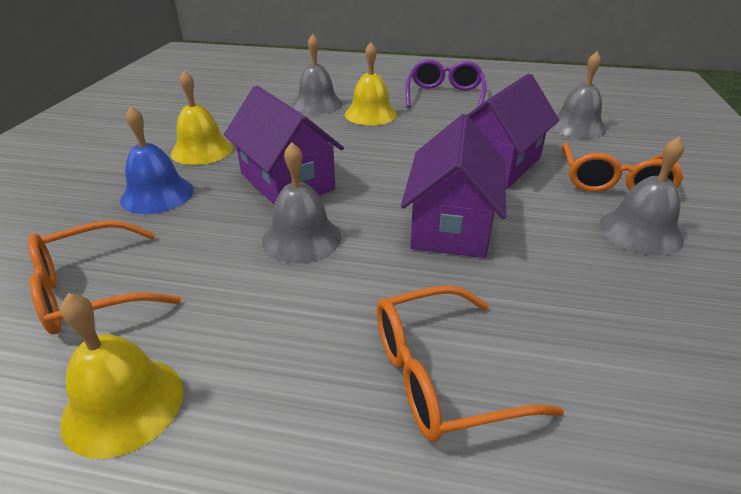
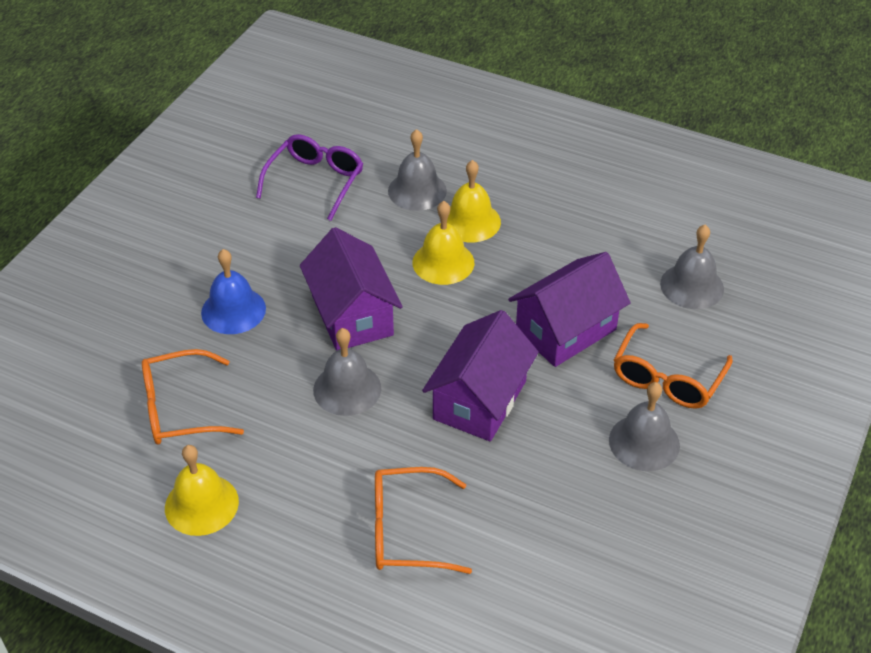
camera: 15 degrees right, 10 degrees up
yellow bell [171,70,233,165] -> yellow bell moved to [413,201,474,285]
purple glasses [405,59,486,108] -> purple glasses moved to [256,134,363,221]

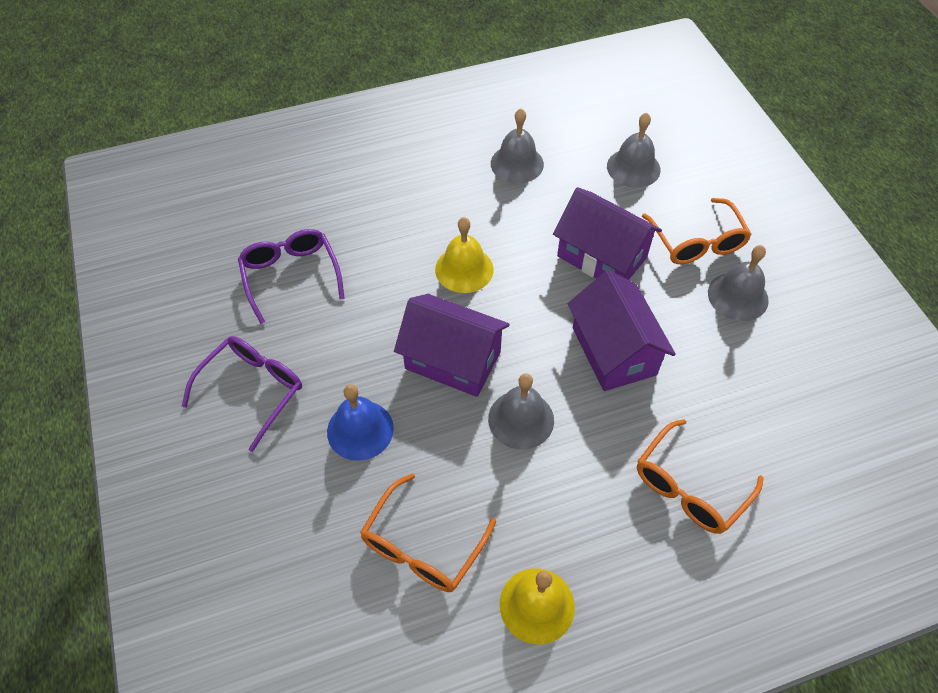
camera: 45 degrees left, 10 degrees up
grey bell [388,129,447,211] -> grey bell moved to [491,108,544,183]
yellow bell [447,160,501,242] -> none
purple house [508,252,630,367] -> purple house turned 60 degrees counterclockwise [553,187,662,280]
none -> purple glasses [181,336,302,452]

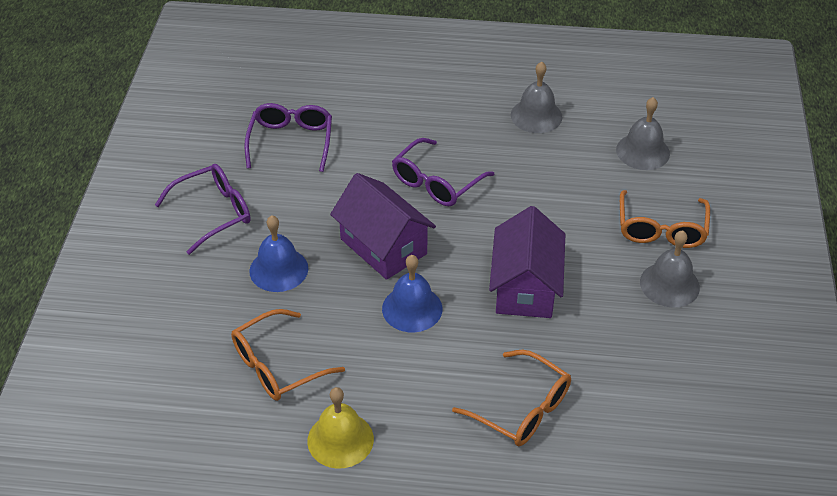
camera: 25 degrees right, 10 degrees down
yellow bell [435,217,494,293] -> purple glasses [392,138,494,206]
grey bell [488,373,554,450] -> blue bell [382,255,442,332]
purple house [553,187,662,280] -> none
orange glasses [637,419,764,534] -> orange glasses turned 120 degrees counterclockwise [452,350,571,446]

